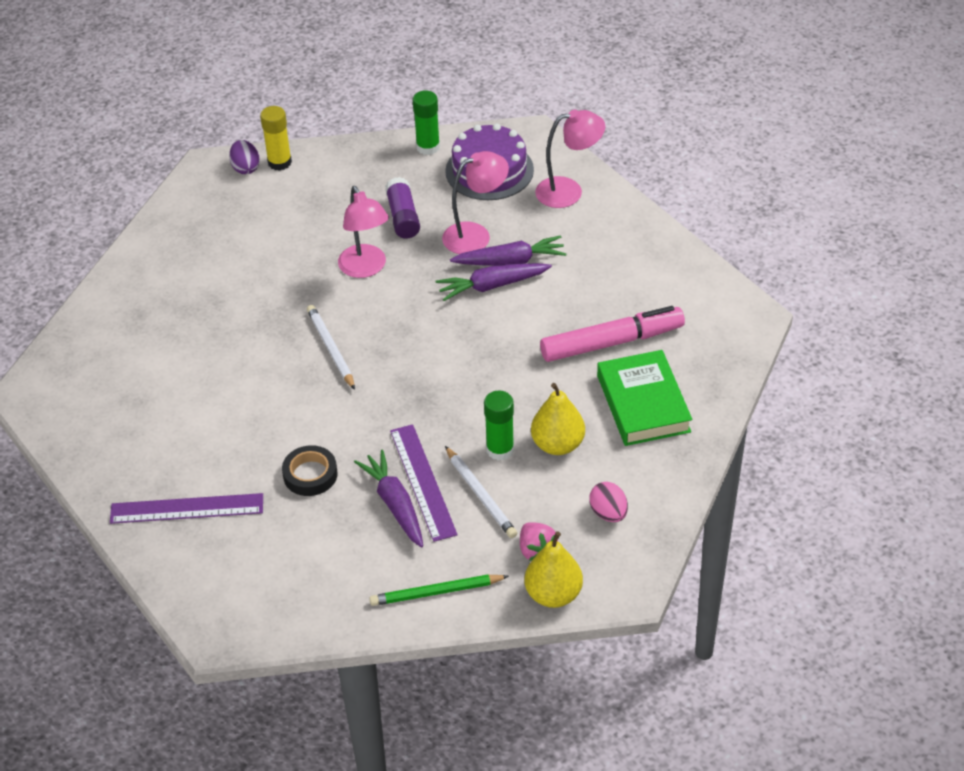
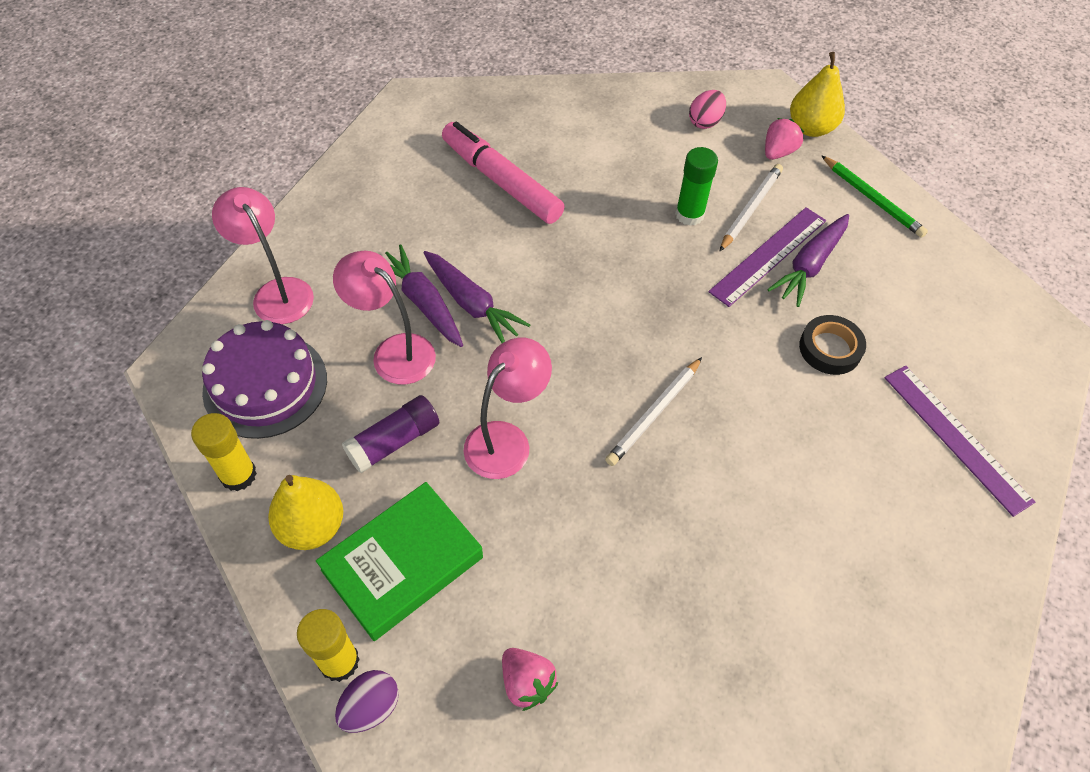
camera: 120 degrees left, 10 degrees up
green glue stick [413,90,440,155] -> yellow glue stick [191,413,257,491]
yellow pear [531,383,585,455] -> yellow pear moved to [268,475,343,550]
green book [597,350,692,446] -> green book moved to [316,482,483,641]
none -> pink strawberry [502,648,558,711]

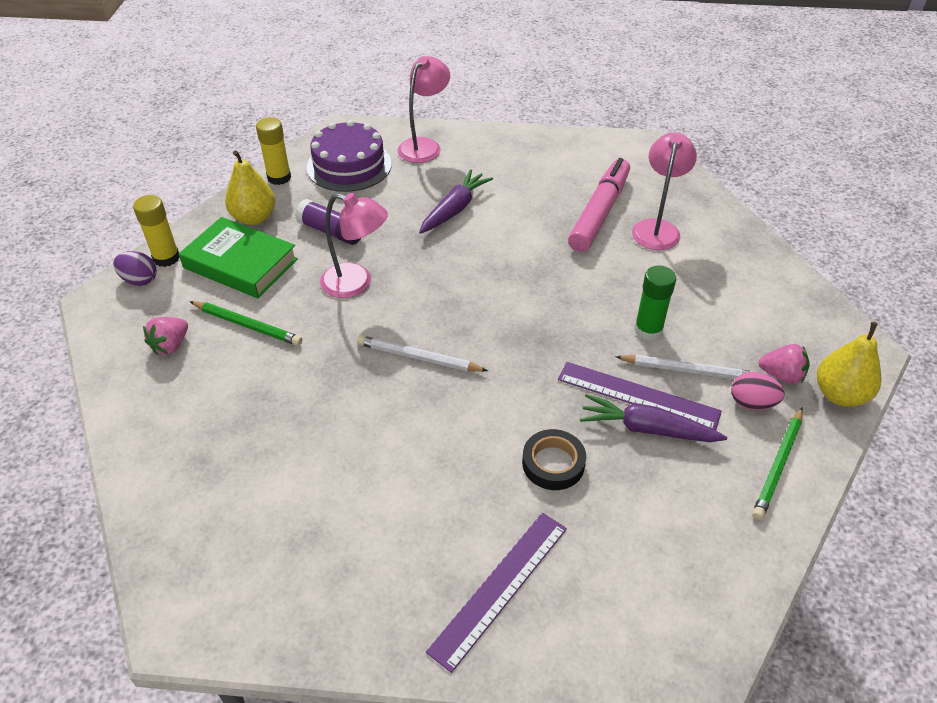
camera: 70 degrees right, 10 degrees down
pink lamp [333,251,436,384] -> pink lamp moved to [632,132,697,250]
purple carrot [423,251,530,343] -> none
pink egg [689,90,726,129] -> pink egg moved to [731,372,785,410]
none -> green pencil [190,301,302,346]

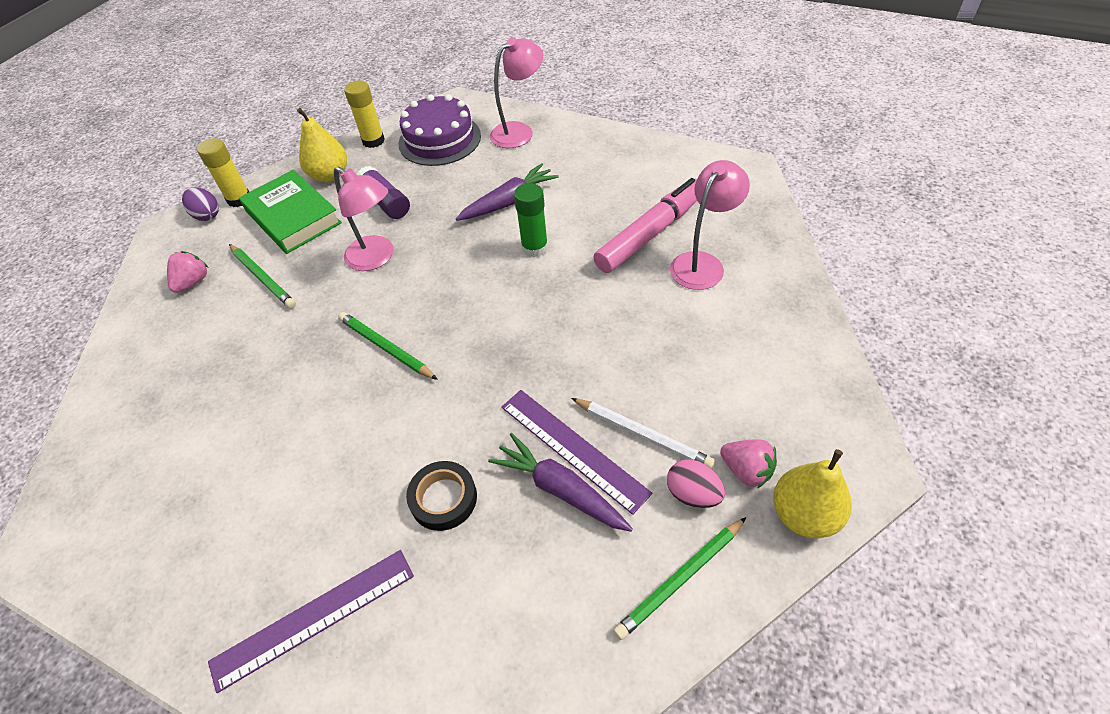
camera: 25 degrees right, 5 degrees up
pink strawberry [143,317,188,355] -> pink strawberry turned 150 degrees clockwise [167,251,208,293]
white pencil [357,335,488,372] -> green pencil [338,312,438,380]
green glue stick [634,265,676,341] -> green glue stick moved to [514,183,548,257]

